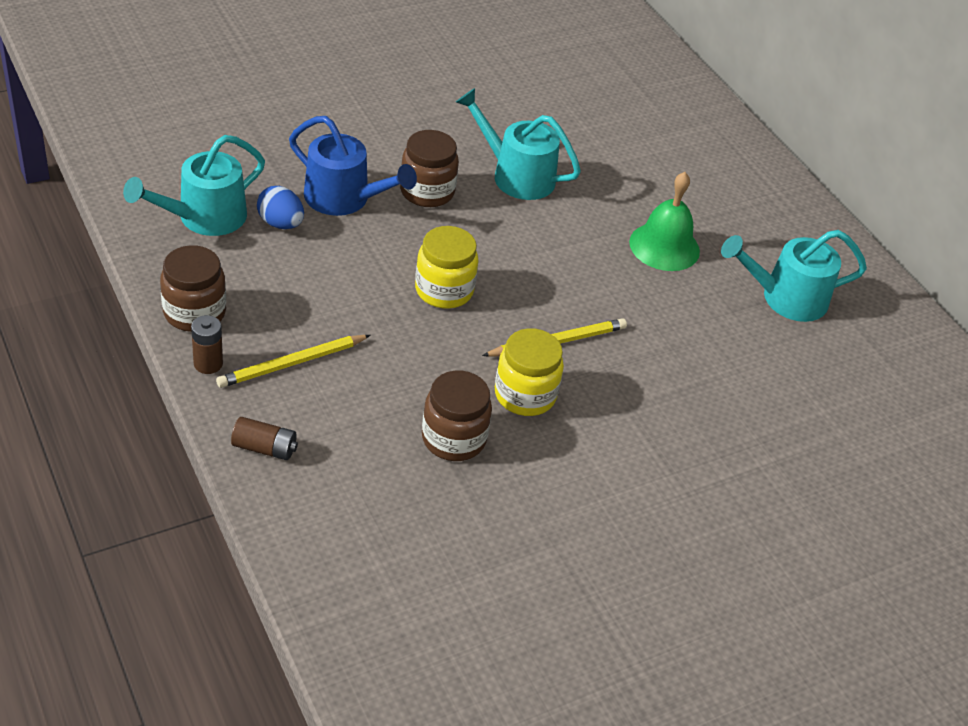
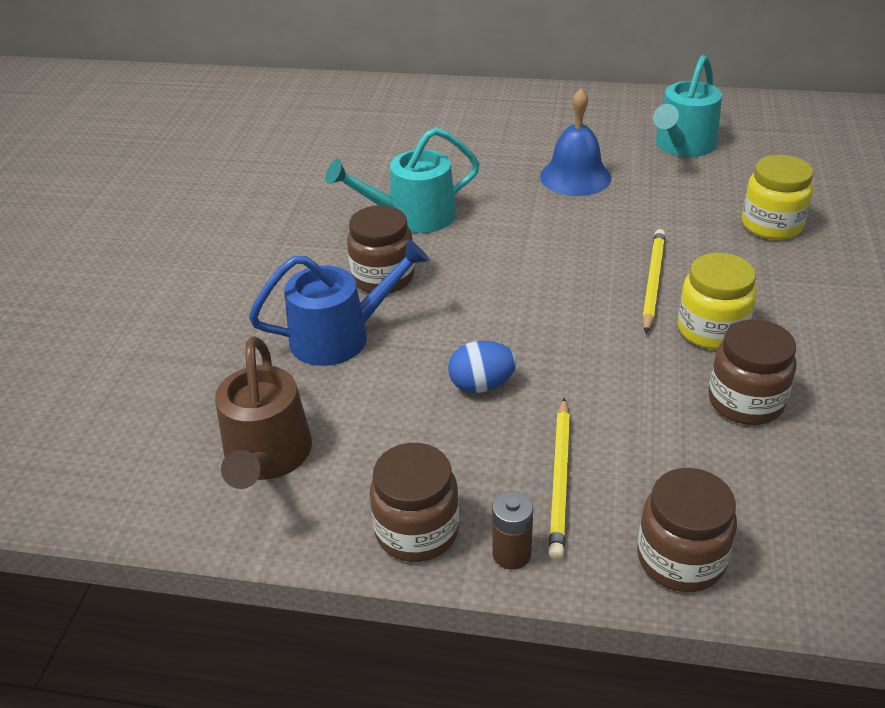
camera: 45 degrees left, 5 degrees down
turquoise watering can [123,135,265,236] -> brown watering can [215,336,312,489]
brown battery [231,417,298,460] -> brown jar [637,468,737,592]
blue egg [257,186,304,229] -> blue egg moved to [448,341,517,393]
yellow jar [415,226,478,309] -> yellow jar moved to [742,155,813,240]
green bell [629,172,700,271] -> blue bell [540,88,611,196]

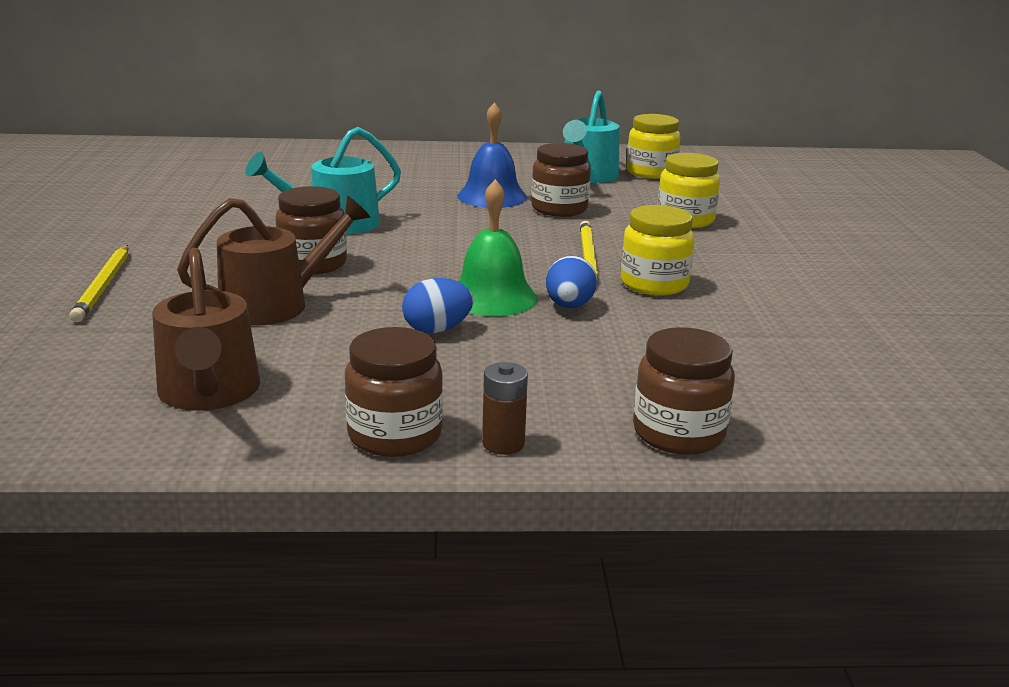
camera: 15 degrees left, 15 degrees down
blue watering can [249,239,430,366] -> brown watering can [177,195,371,326]
yellow pencil [548,398,570,560] -> yellow pencil moved to [70,245,129,322]
brown jar [708,319,797,425] -> brown jar moved to [531,143,591,217]
none -> green bell [458,179,538,316]
none -> blue egg [546,256,597,308]
none -> yellow jar [626,114,681,179]

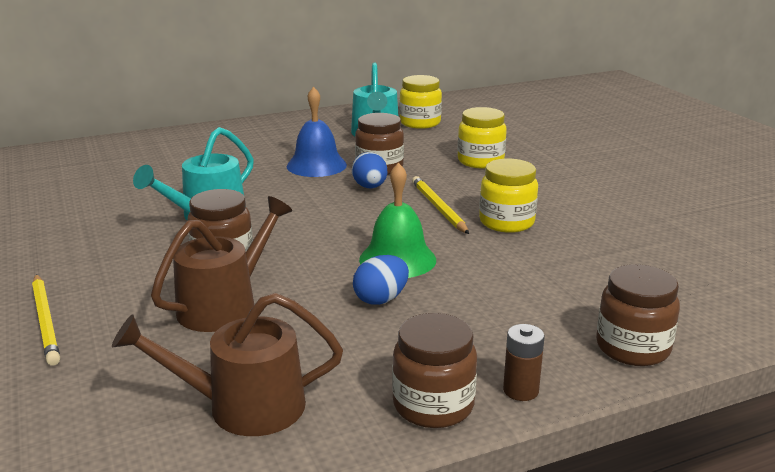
camera: 20 degrees left, 0 degrees up
brown watering can [152,248,260,411] -> brown watering can turned 120 degrees clockwise [112,293,343,436]
blue egg [546,256,597,308] -> blue egg moved to [352,152,387,189]

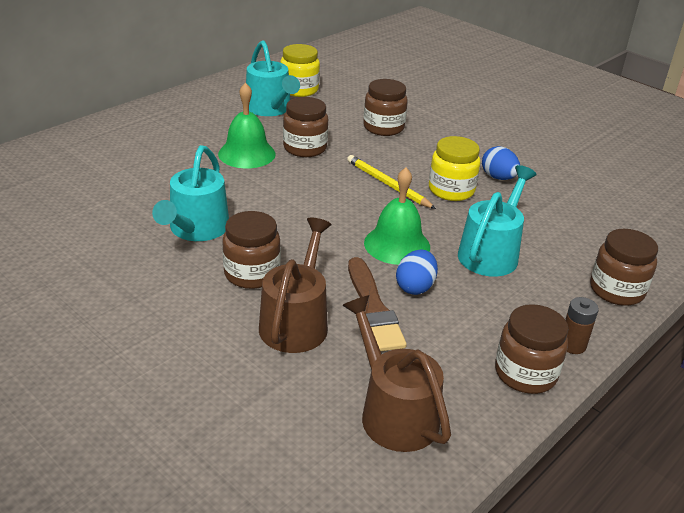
camera: 25 degrees left, 10 degrees up
yellow pencil [32,274,60,366] -> none
brown watering can [112,293,343,436] -> brown watering can turned 90 degrees clockwise [342,295,451,452]
blue bell [287,87,347,177] -> green bell [218,83,276,168]
blue egg [352,152,387,189] -> blue egg moved to [482,146,520,180]
yellow jar [458,107,507,168] -> brown jar [363,79,408,136]
none -> brown brush [348,257,407,351]
none -> turquoise watering can [458,165,537,277]

